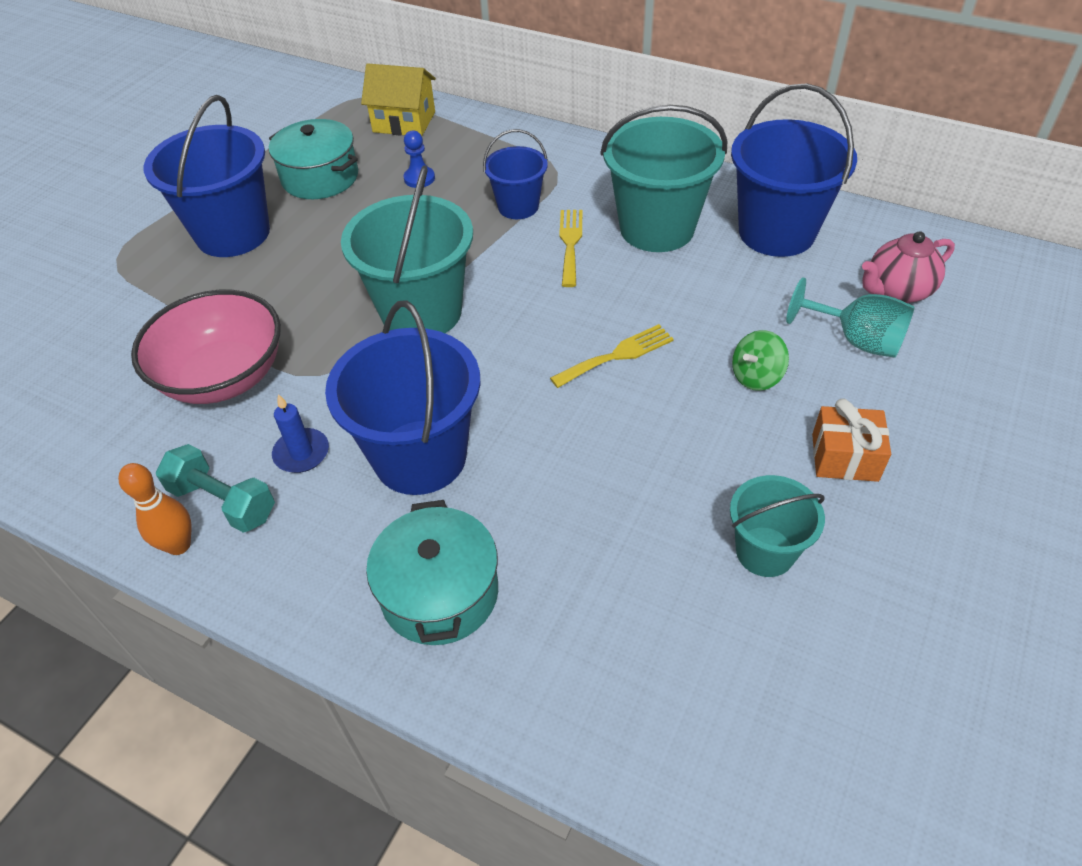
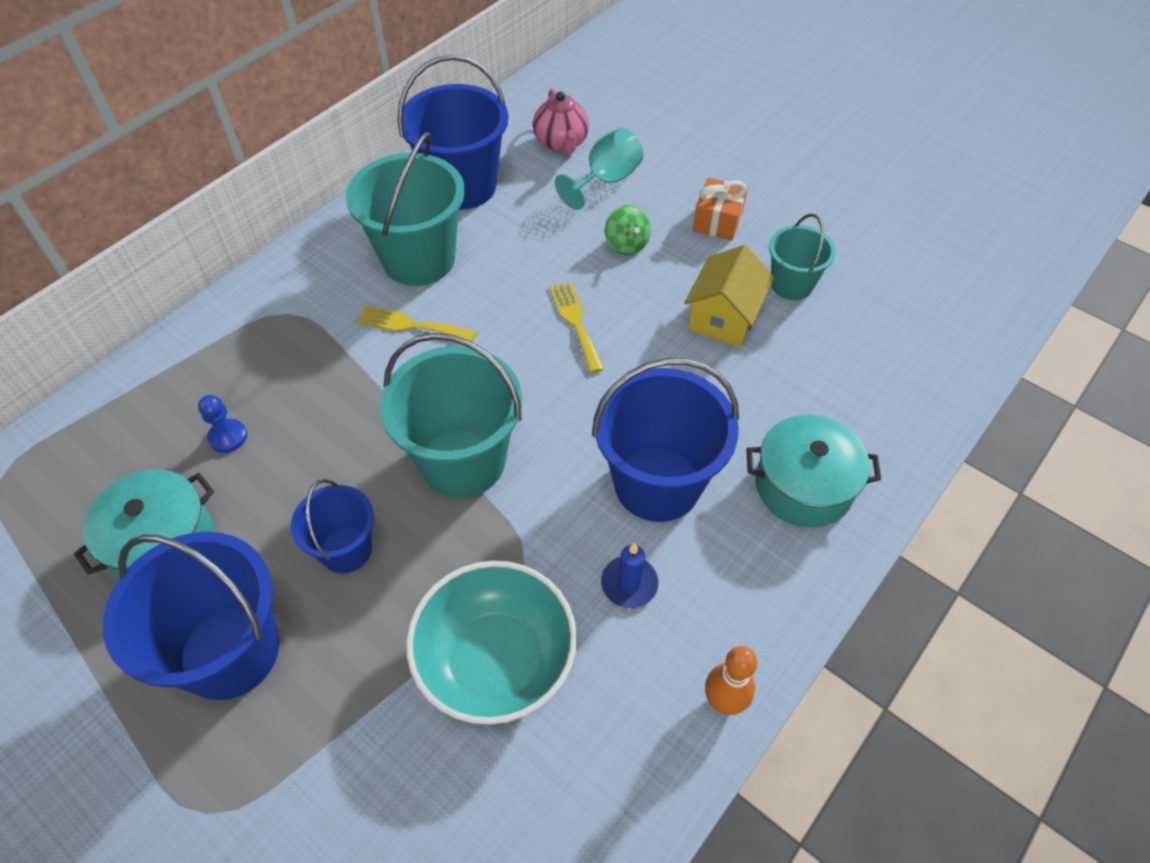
camera: 80 degrees left, 5 degrees up
pink bowl [131,290,281,404] -> turquoise bowl [406,561,577,725]
turquoise dumbbell [156,444,275,533] -> none
yellow house [361,63,436,136] -> yellow house moved to [684,245,774,347]
blue bucket [483,129,548,219] -> blue bucket moved to [291,479,374,573]

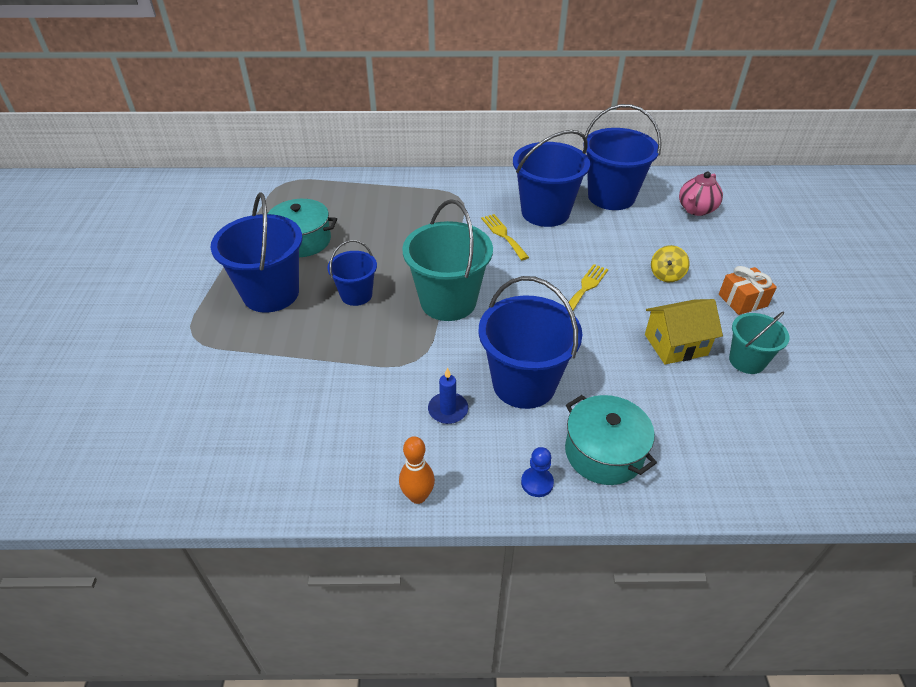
camera: 50 degrees right, 10 degrees down
blue pawn [198,395,247,453] -> blue pawn moved to [521,447,554,497]
turquoise bucket [346,132,465,286] -> blue bucket [513,130,590,227]
turquoise bowl [406,561,577,725] -> none
turquoise goblet [555,128,643,210] -> none
green spinning top [605,205,651,256] -> yellow spinning top [651,245,690,282]

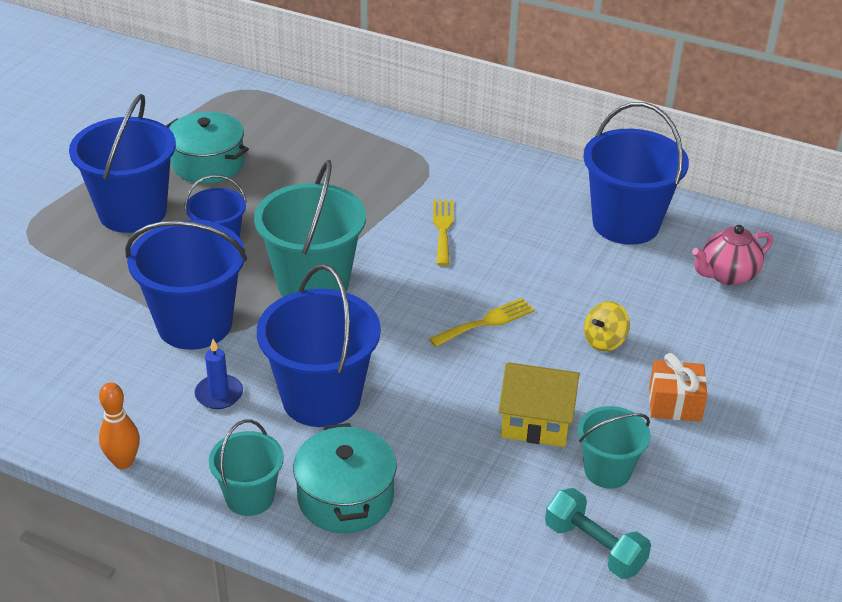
camera: 25 degrees right, 5 degrees down
blue bucket [513,130,590,227] -> blue bucket moved to [125,220,247,350]
blue pawn [521,447,554,497] -> turquoise bucket [209,420,284,516]
none -> turquoise dumbbell [545,488,651,579]

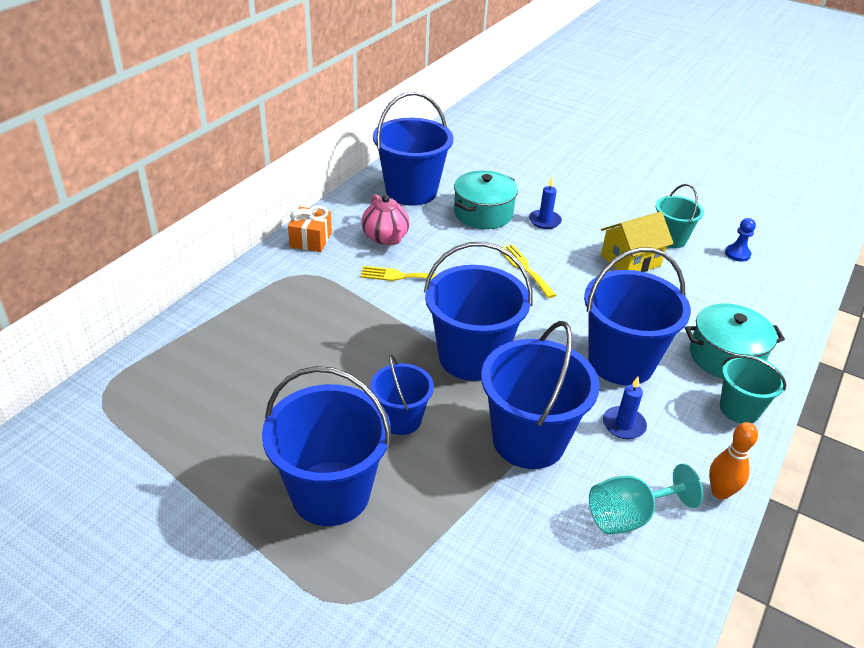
camera: 85 degrees left, 0 degrees up
turquoise pot [166,112,249,184] -> turquoise pot moved to [454,171,518,229]
turquoise bucket [254,160,366,297] -> blue bucket [424,242,533,381]
yellow house [498,362,580,447] -> yellow house turned 45 degrees clockwise [601,211,674,272]
turquoise dumbbell [545,488,651,579] -> blue pawn [725,218,756,262]
yellow spinning top [584,301,630,351] -> blue candle [529,177,562,229]
orange gift [649,353,707,422] -> orange gift moved to [288,205,332,252]
pink teapot [692,225,773,285] -> pink teapot moved to [362,194,410,245]
none -> turquoise goblet [589,463,703,535]

